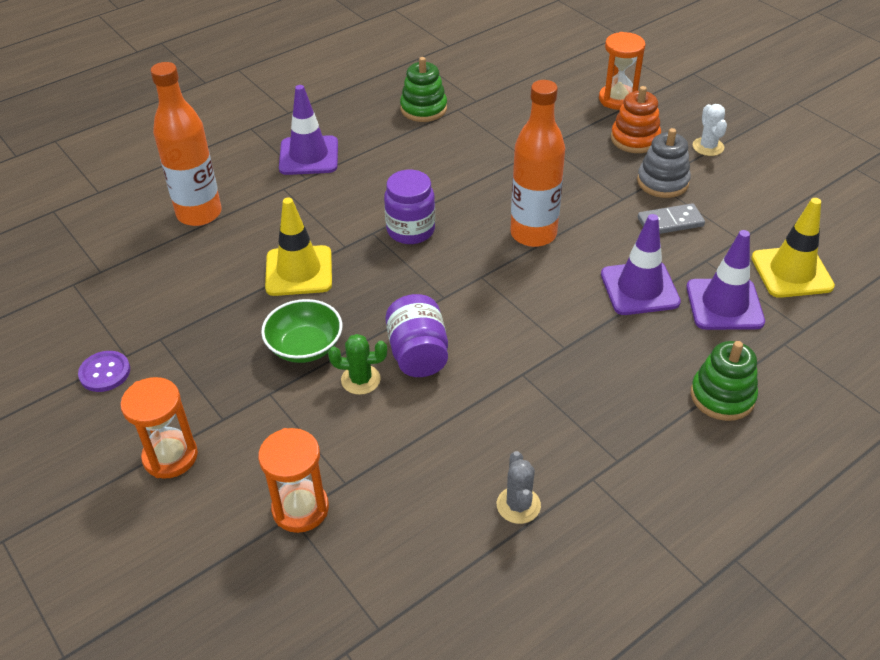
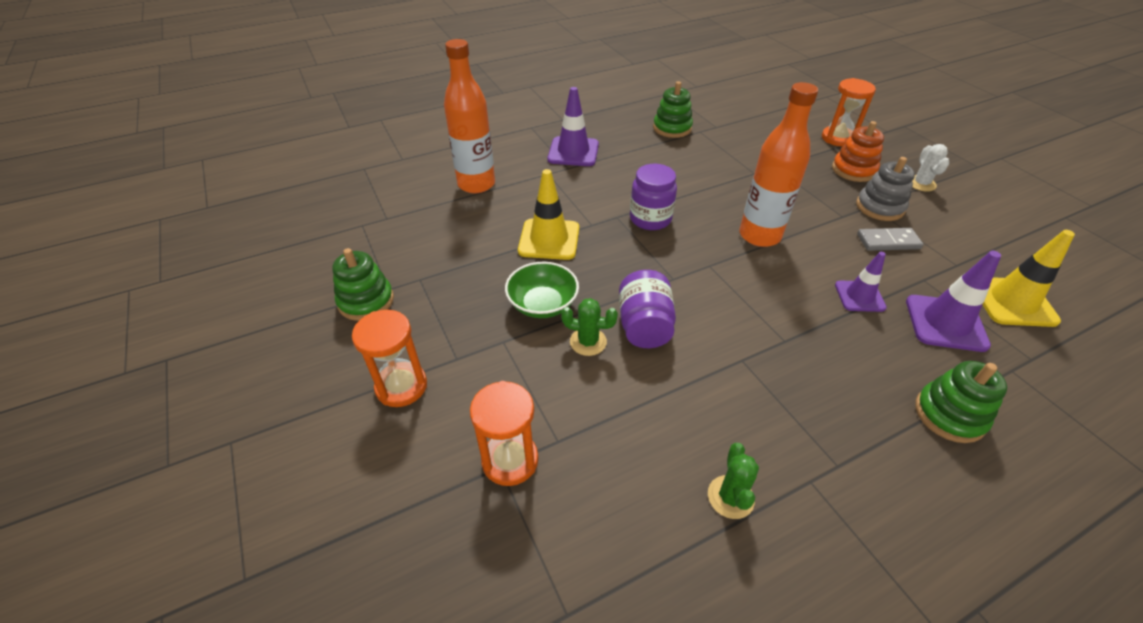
camera: 10 degrees right, 0 degrees up
purple button [78,351,130,392] -> green stacking toy [332,248,394,321]
grey cactus [497,451,541,524] -> green cactus [708,443,759,519]
purple traffic cone [601,214,681,315] -> purple traffic cone [835,252,887,312], size x0.65

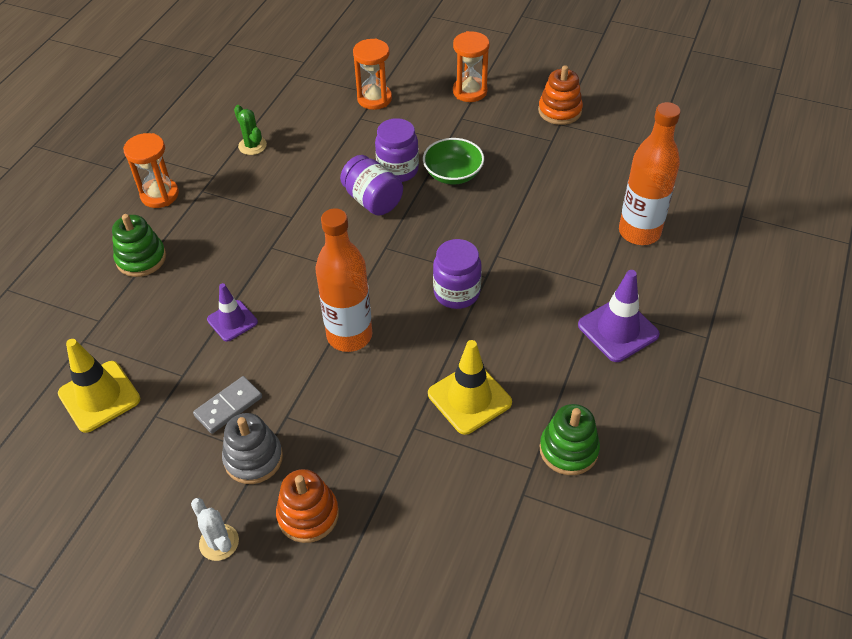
camera: 140 degrees right, 5 degrees up
green stacking toy [332,248,394,321] -> orange stacking toy [538,65,583,125]
yellow traffic cone [518,169,579,260] -> yellow traffic cone moved to [428,340,512,435]
green cactus [561,298,618,356] -> purple jar [375,118,419,182]
orange hourglass [822,78,876,147] -> orange hourglass moved to [123,133,179,208]
purple traffic cone [906,251,1001,352] -> none

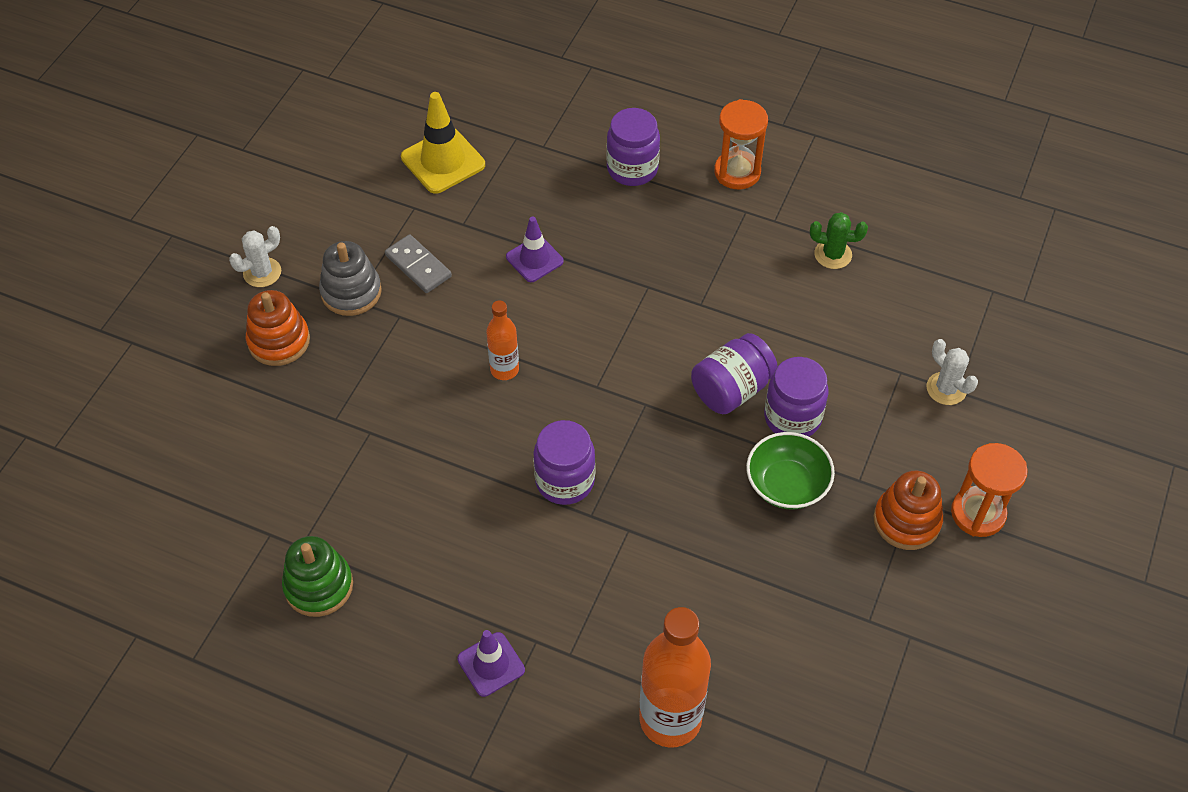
camera: 90 degrees right, 5 degrees up
green stacking toy [112,214,166,277] -> purple jar [606,108,660,186]
green cactus [234,105,267,155] -> green cactus turned 45 degrees clockwise [810,212,868,269]
orange bottle [315,208,372,352] -> orange bottle [486,301,519,380], size x0.54
orange hourglass [353,39,392,110] -> white cactus [926,339,978,405]
yellow traffic cone [428,340,512,435] -> none
orange stacking toy [538,65,583,125] -> orange stacking toy moved to [874,471,943,550]
purple traffic cone [578,270,660,362] -> purple traffic cone [457,630,525,697], size x0.65

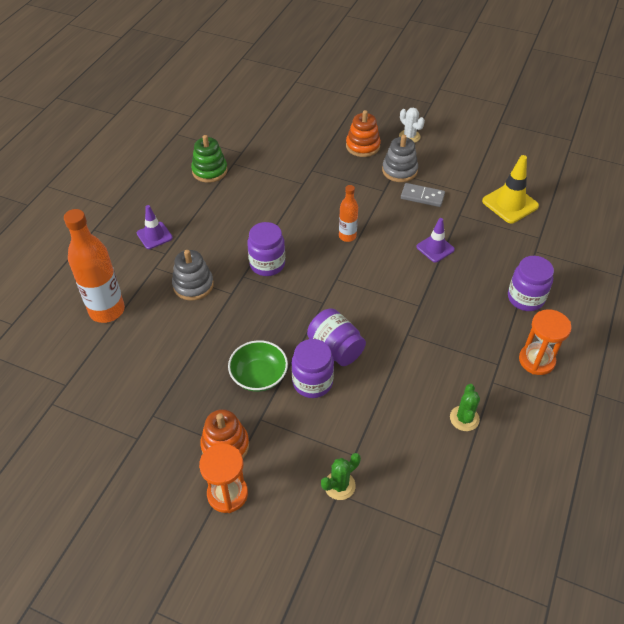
camera: 90 degrees right, 5 degrees down
grey domino [385,234,452,293] -> grey domino turned 60 degrees clockwise [401,183,445,207]
white cactus [926,339,978,405] -> green cactus [321,453,361,500]
none -> grey stacking toy [172,250,214,301]

